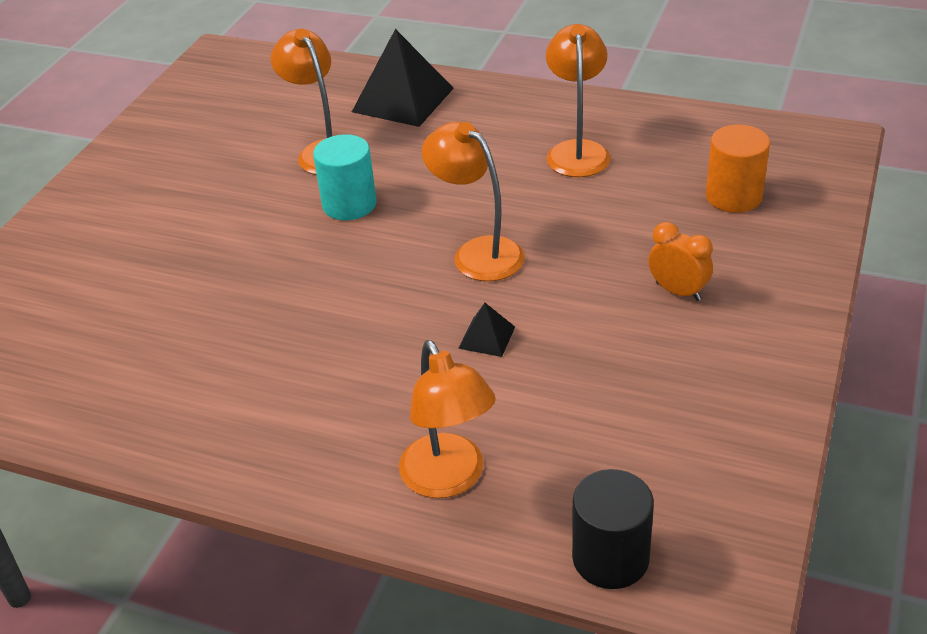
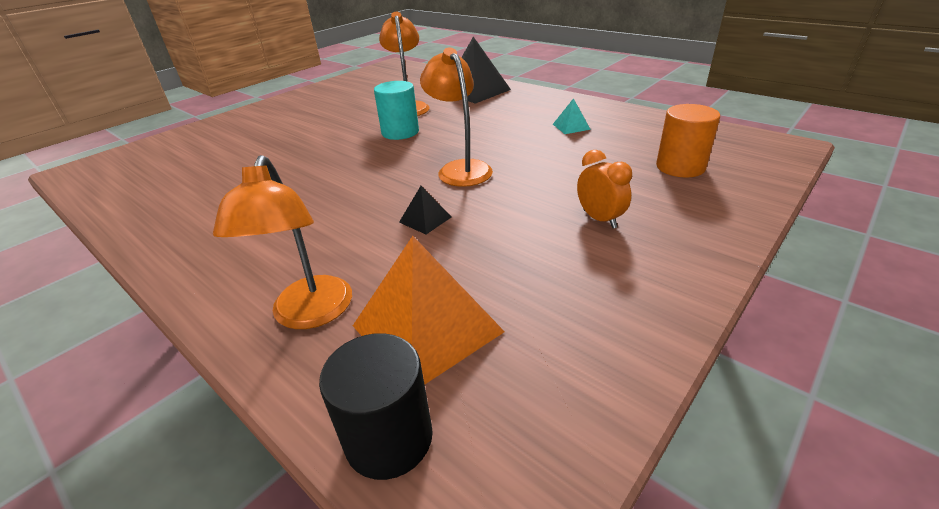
camera: 20 degrees right, 5 degrees down
orange lamp [546,24,610,177] -> turquoise pyramid [553,98,591,134]
none -> orange pyramid [353,236,505,384]

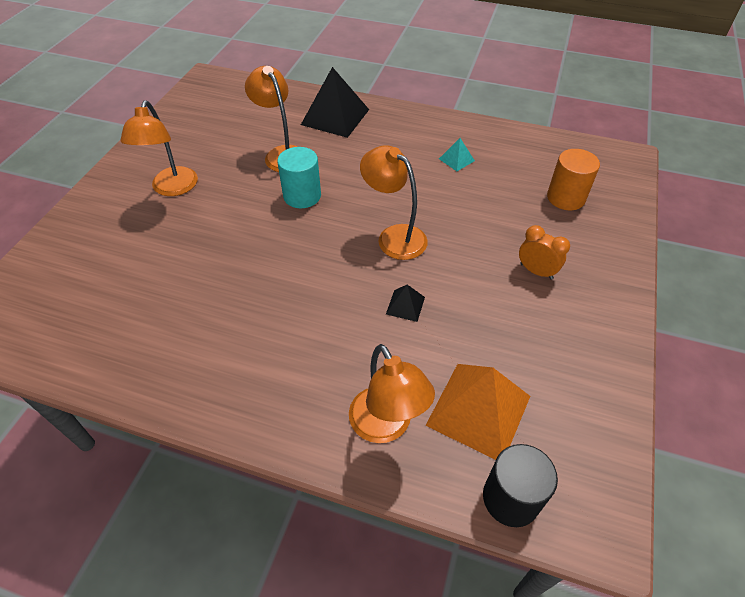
camera: 25 degrees left, 15 degrees up
none -> orange lamp [120,100,198,196]

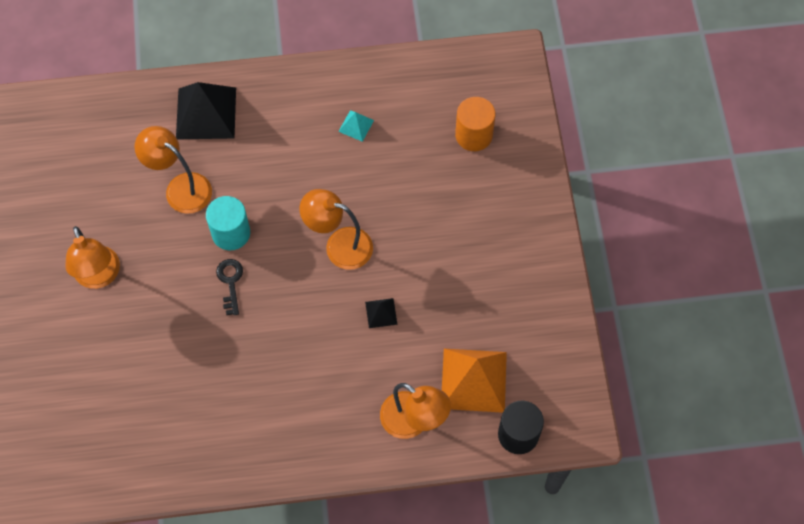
camera: 25 degrees left, 15 degrees up
orange clock [519,225,570,280] -> none
none -> black key [216,259,243,315]

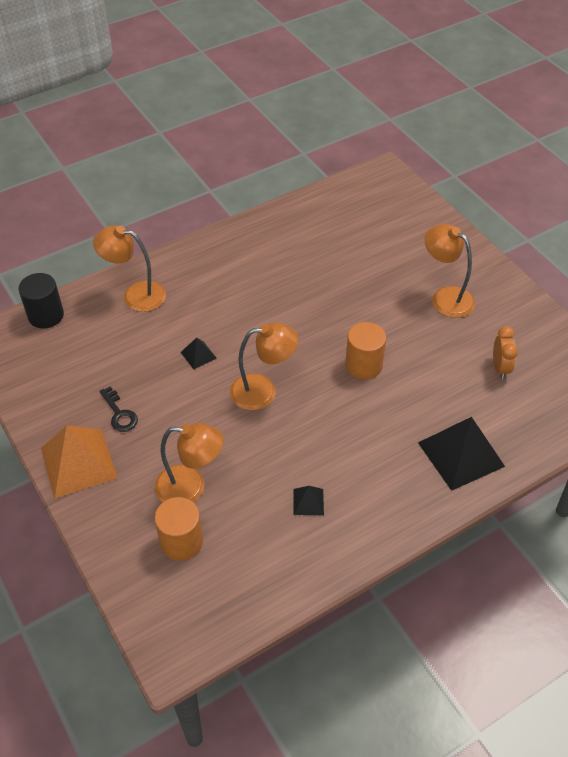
camera: 155 degrees right, 15 degrees down
orange lamp [134,126,212,214] -> orange lamp moved to [155,423,224,503]
turquoise cylinder [206,196,250,250] -> orange cylinder [345,322,386,380]
black key [216,259,243,315] -> black key moved to [99,386,138,432]
turquoise pyramid [338,110,374,142] -> black pyramid [294,486,324,515]
orange pyramid [442,349,507,413] -> orange pyramid moved to [41,425,117,498]
none -> orange clock [493,326,518,379]

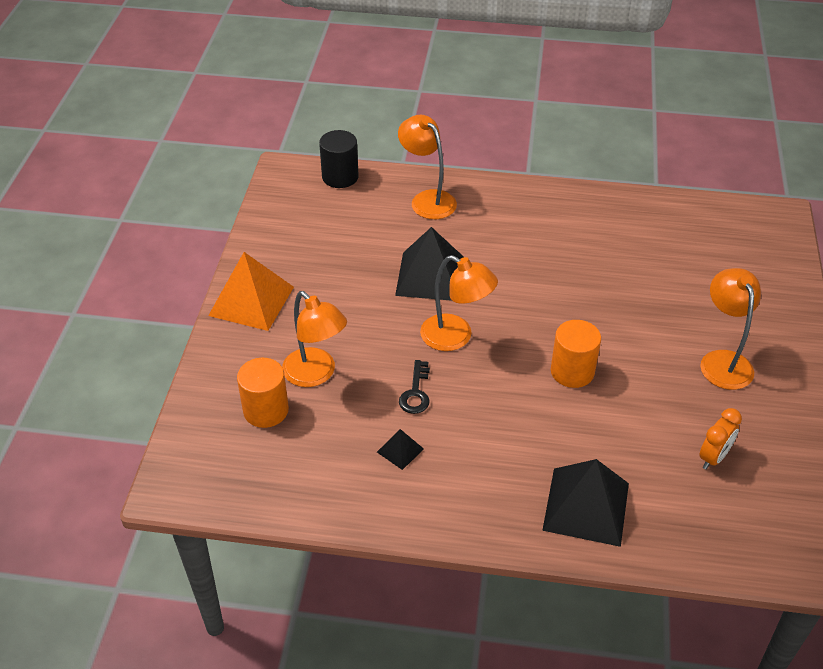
camera: 40 degrees right, 5 degrees down
black key [99,386,138,432] -> black key moved to [399,360,430,414]
black pyramid [181,337,217,370] -> black pyramid [395,227,464,301], size x2.17

